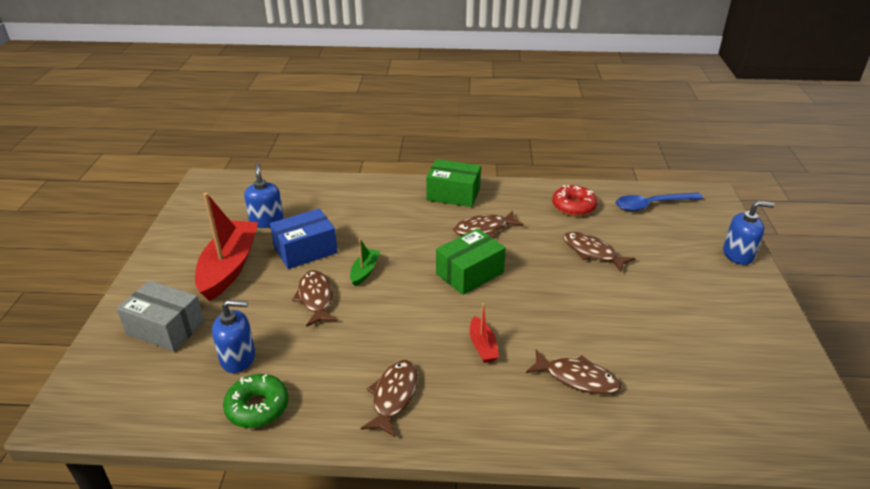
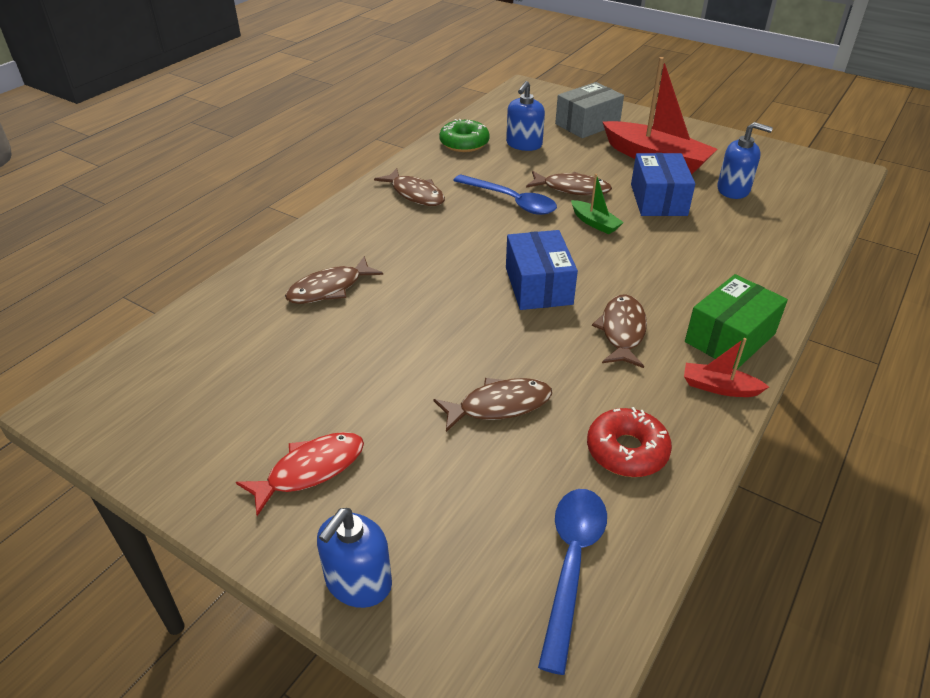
camera: 120 degrees right, 5 degrees up
green box [436,228,506,295] -> blue box [506,230,578,310]
red boat [470,303,499,363] -> red boat moved to [684,338,769,397]
none -> red fish [236,432,364,516]
none -> blue spoon [453,174,557,215]

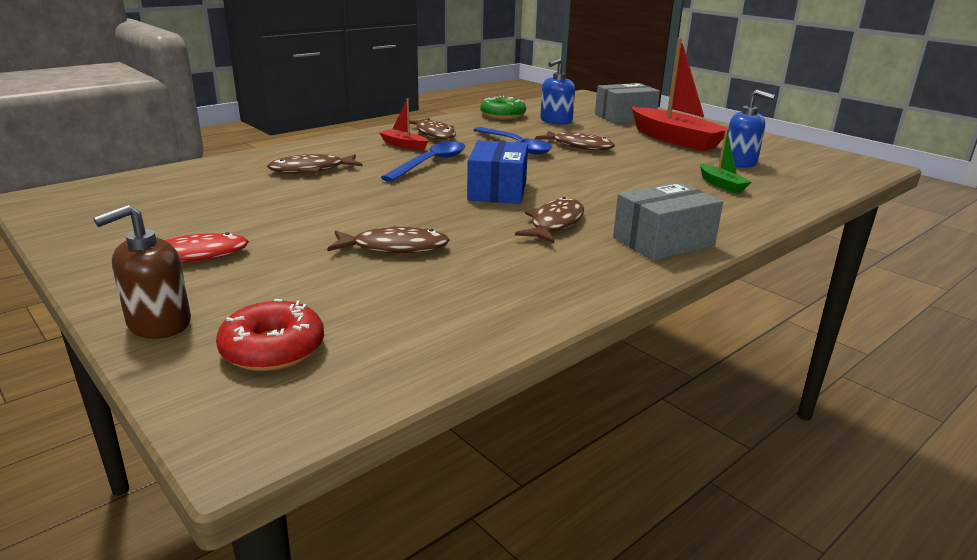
camera: 15 degrees right, 15 degrees down
blue soap dispenser [317,508,392,608] -> brown soap dispenser [93,205,191,339]
blue spoon [538,489,607,675] -> blue spoon moved to [381,142,465,182]
green boat [571,174,624,234] -> green boat moved to [700,130,751,193]
red donut [587,407,672,477] -> red donut moved to [216,299,324,371]
blue box [631,153,695,216] -> none
red boat [684,338,769,397] -> red boat moved to [380,98,429,150]
green box [685,274,788,369] -> grey box [613,182,723,261]

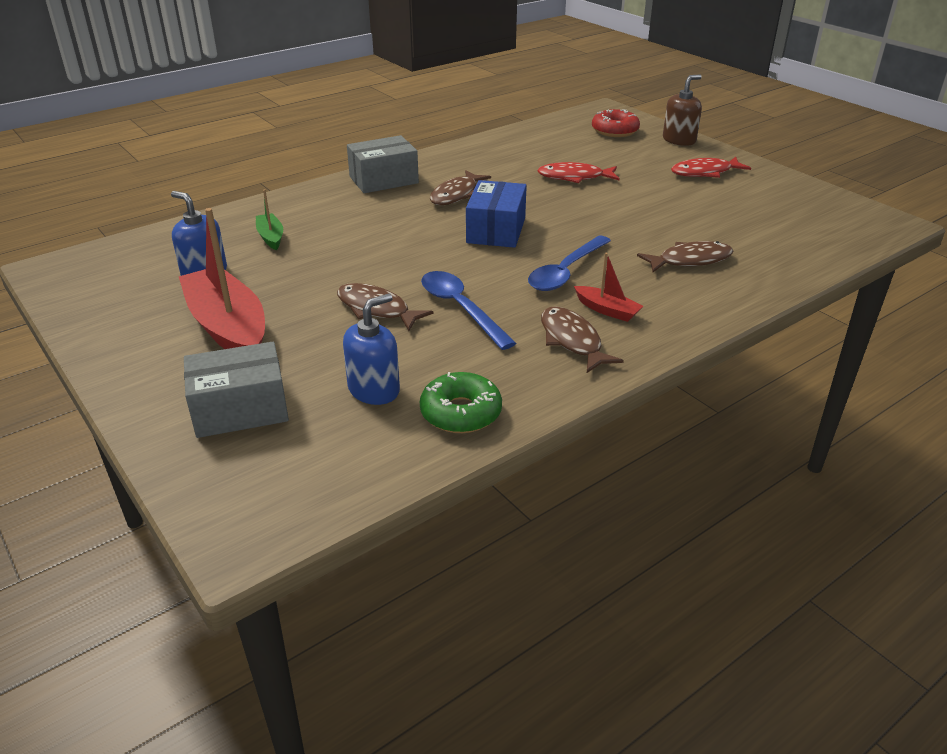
camera: 175 degrees left, 10 degrees up
brown fish [327,226,450,253] -> red fish [537,162,620,183]

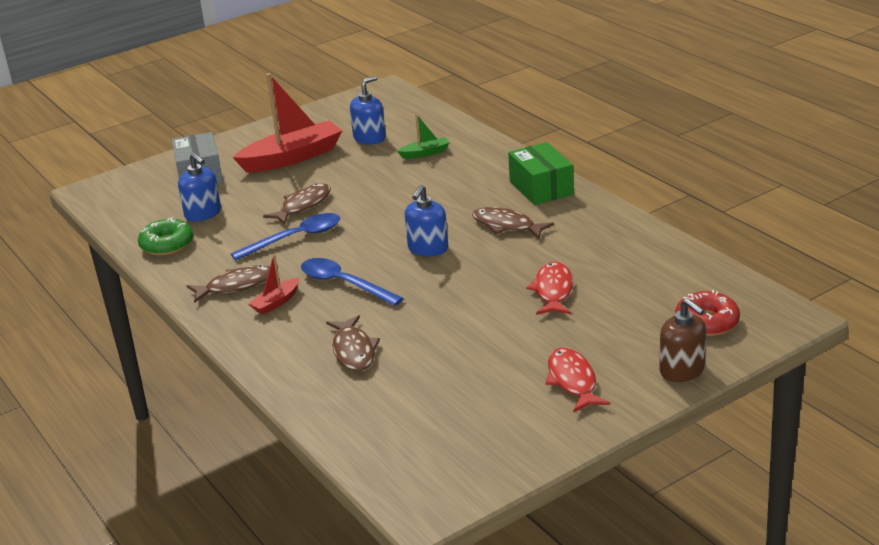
camera: 95 degrees right, 5 degrees down
grey box [347,135,419,193] -> green box [508,142,574,205]
blue box [466,180,527,248] -> blue soap dispenser [405,185,448,256]

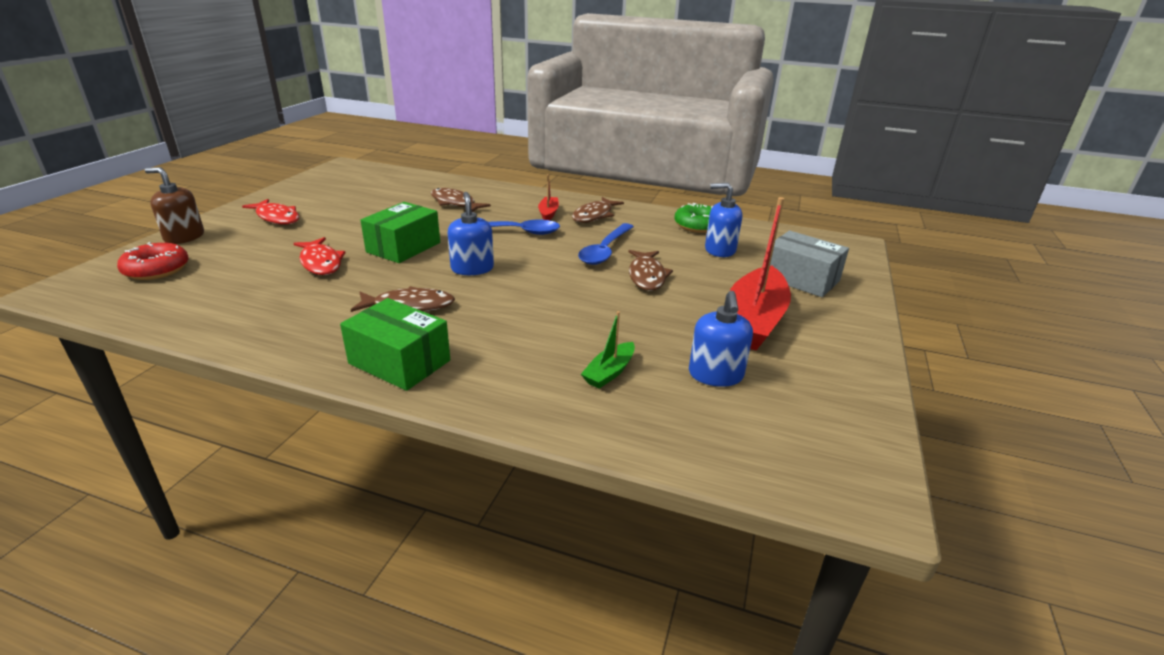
camera: 140 degrees right, 0 degrees up
none -> green box [360,202,440,263]

